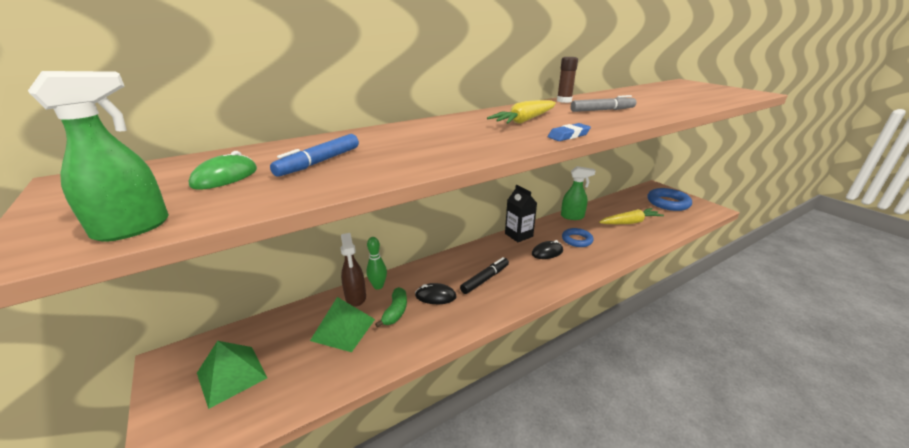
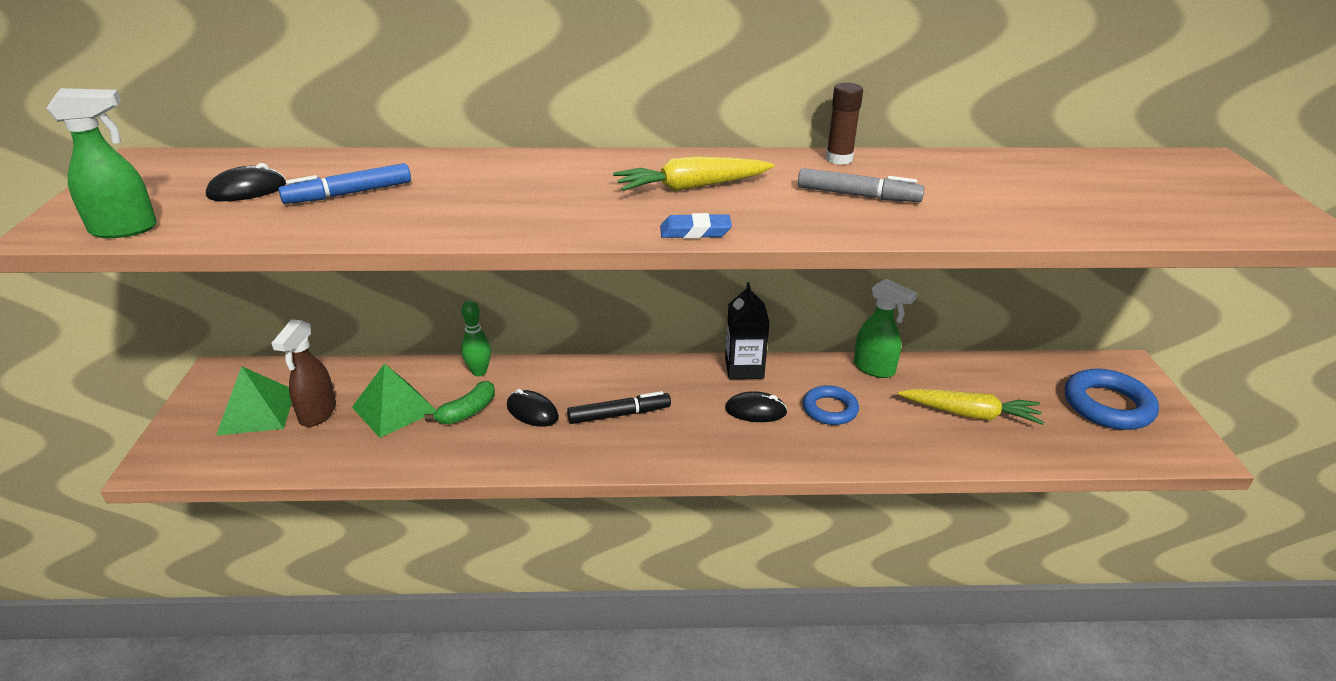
camera: 30 degrees right, 5 degrees up
green mouse [189,151,257,190] -> black mouse [206,163,286,201]
brown spray bottle [340,233,366,307] -> brown spray bottle moved to [271,319,336,427]

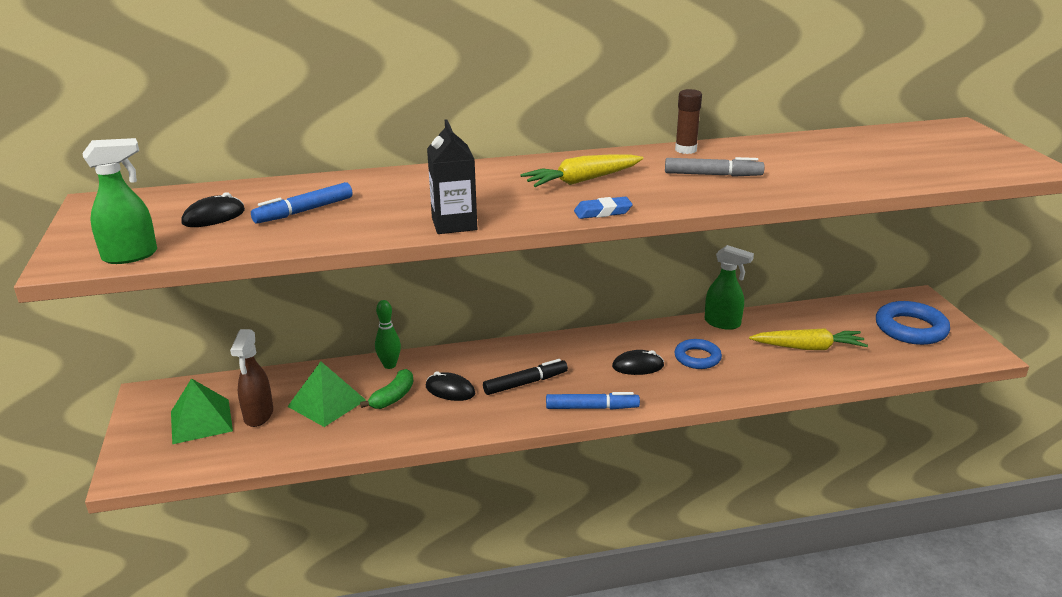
camera: 10 degrees left, 5 degrees down
black carton [725,282,770,379] -> black carton moved to [427,119,477,234]
none -> blue marker [546,392,640,410]

